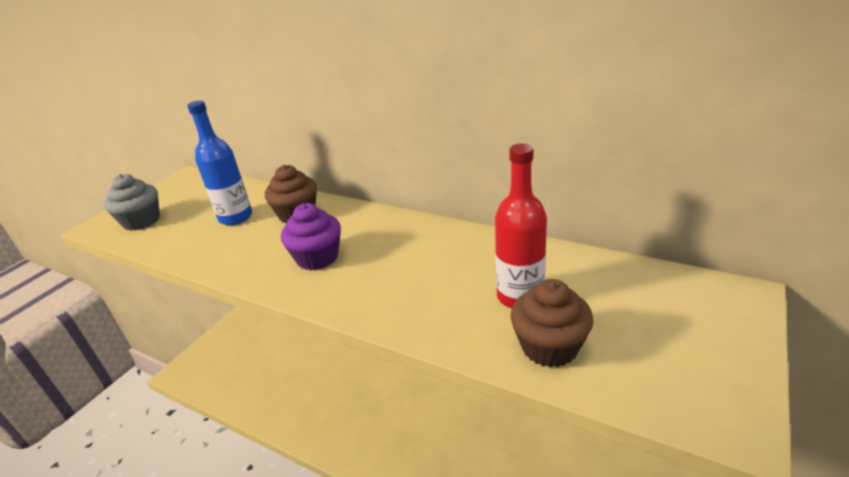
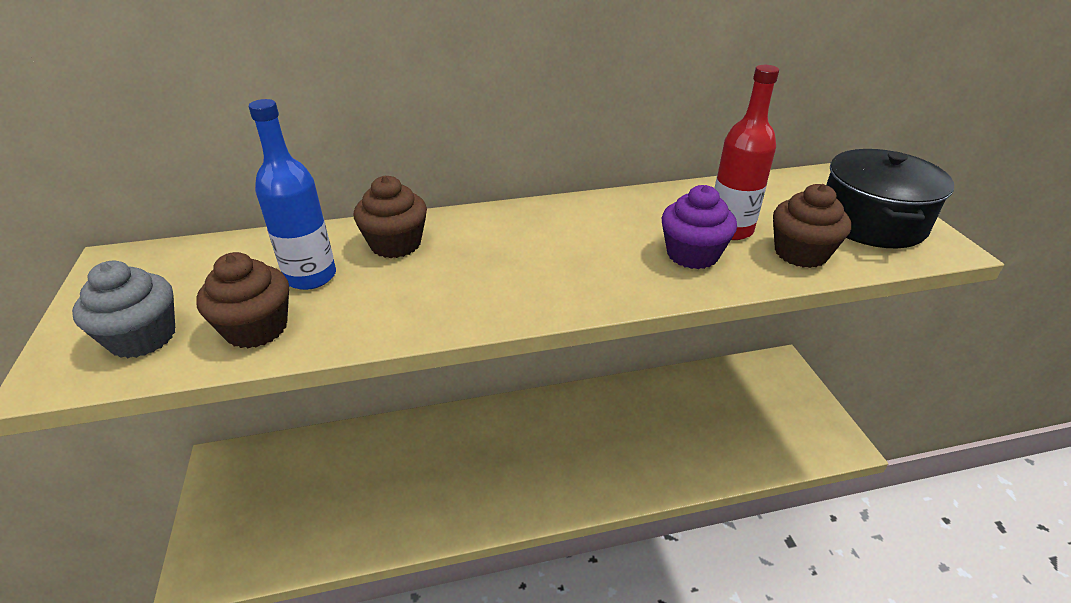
camera: 45 degrees left, 5 degrees up
purple cupcake [281,203,341,271] -> purple cupcake moved to [662,185,737,269]
none -> brown cupcake [196,252,289,348]
none -> black pot [826,149,954,248]

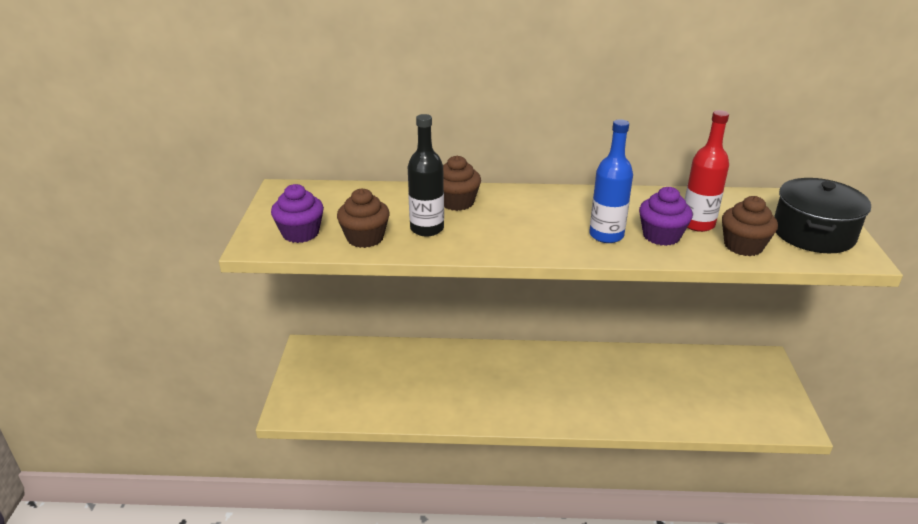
camera: 15 degrees right, 5 degrees down
grey cupcake [72,261,175,358] -> purple cupcake [271,184,324,243]
blue bottle [249,99,336,290] -> blue bottle moved to [589,119,633,243]
none -> black bottle [408,114,444,236]

